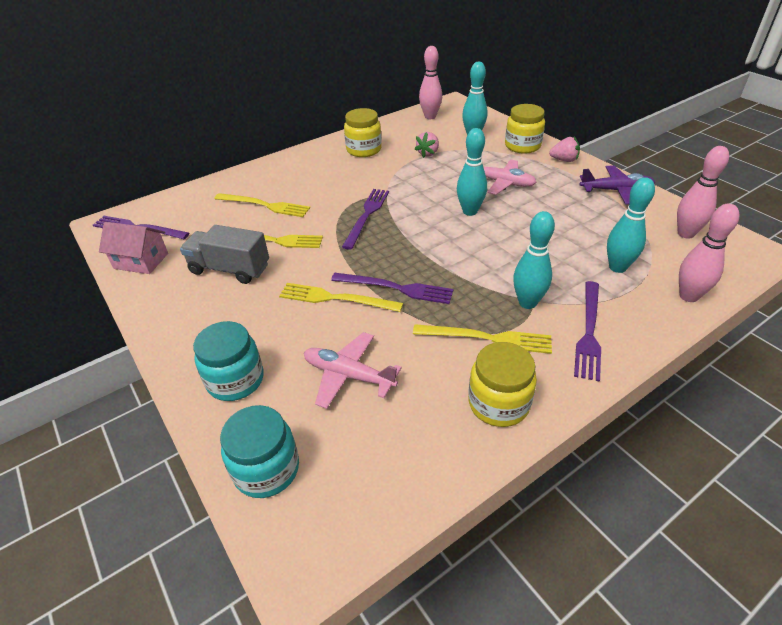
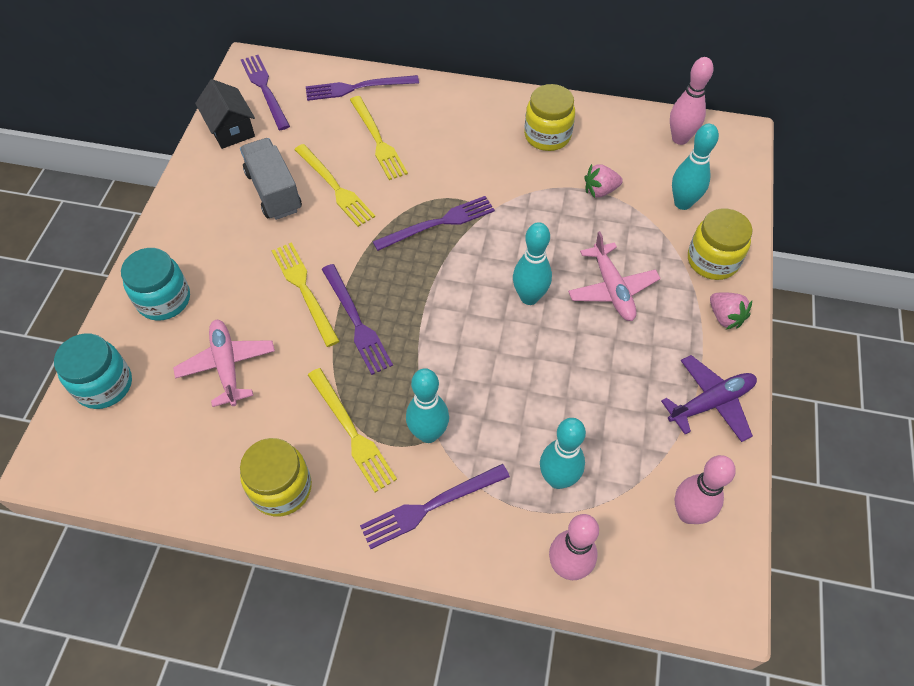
camera: 45 degrees right, 15 degrees up
pink house [99,222,168,274] -> black house [195,79,255,149]
purple plane [580,166,655,204] -> purple plane turned 75 degrees counterclockwise [661,355,757,442]
none -> purple fork [306,75,419,101]

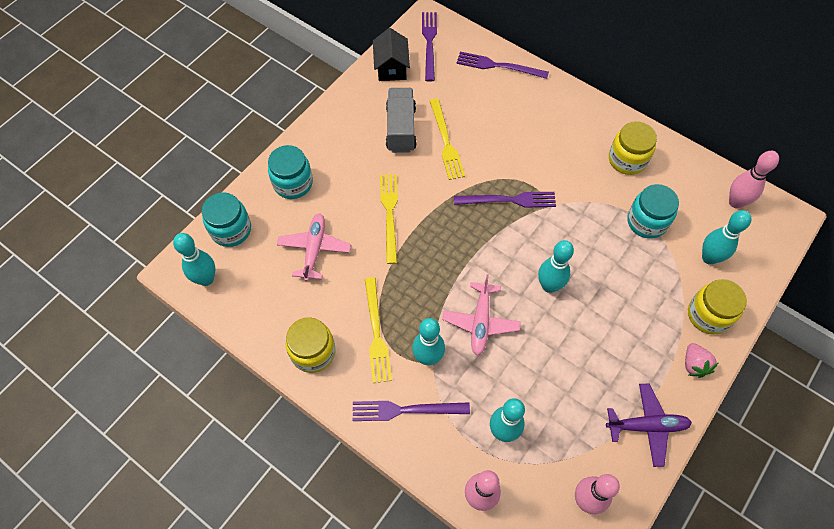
camera: 25 degrees right, 5 degrees up
purple fork [322,264,393,375] -> none
yellow fork [350,96,408,180] -> none
pink plane [568,231,661,321] -> pink plane moved to [442,274,521,356]
pink strawberry [584,164,623,198] -> turquoise jar [627,184,679,239]
none -> turquoise bowling pin [173,233,215,286]

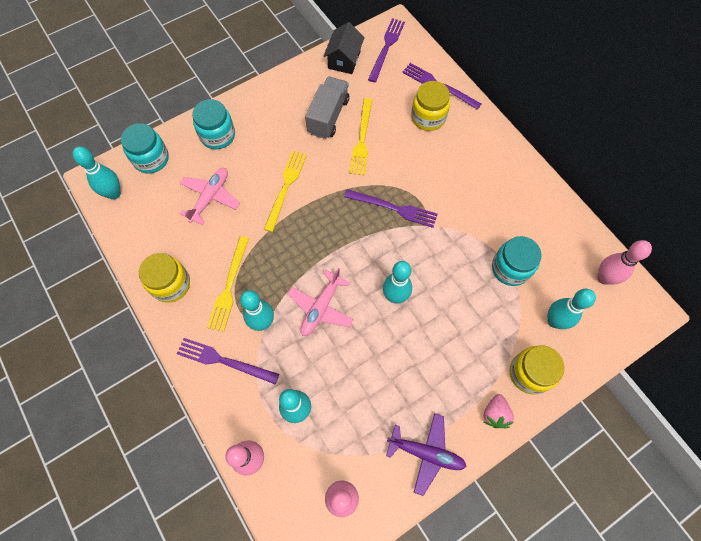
camera: 20 degrees right, 5 degrees up
yellow jar [609,121,657,175] -> yellow jar moved to [411,81,450,131]

